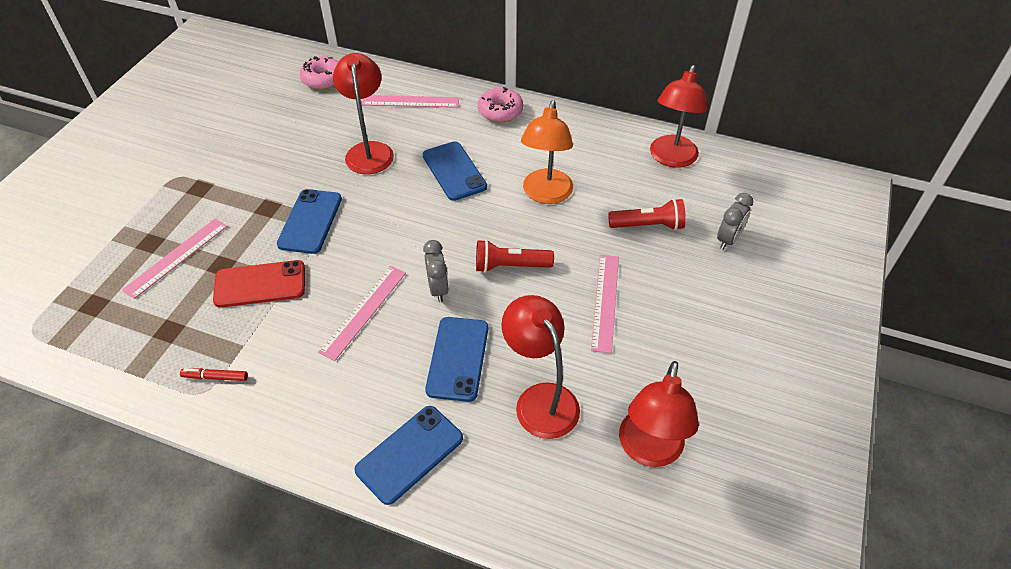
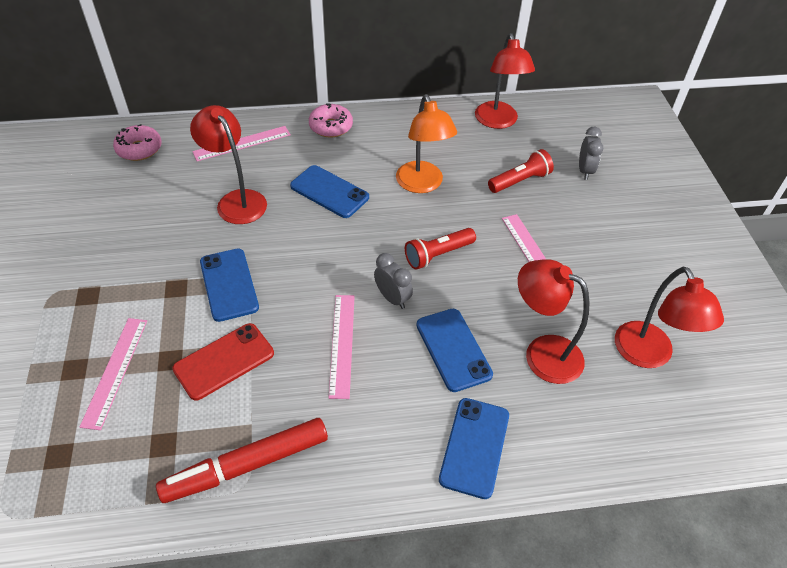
camera: 30 degrees left, 0 degrees up
red marker [180,368,248,381] -> red marker [156,418,328,503], size x2.40

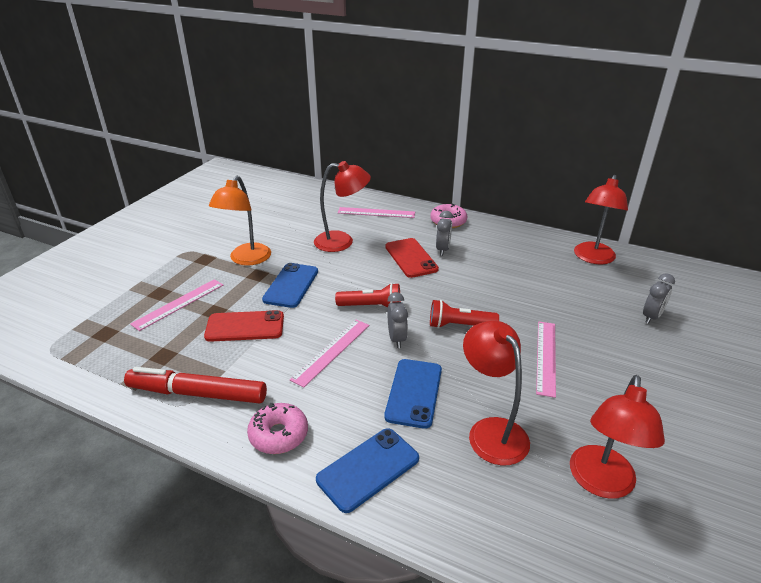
camera: 35 degrees right, 15 degrees down
pink donut [113,124,162,161] -> pink donut moved to [247,403,308,454]
red lamp [190,105,267,224] -> red lamp turned 90 degrees clockwise [314,161,371,252]
blue phone [290,165,369,218] -> red phone [385,238,439,278]
orange lamp [396,94,457,193] -> orange lamp moved to [209,176,271,266]
red flashlight [488,149,554,193] -> red flashlight moved to [335,283,401,308]
none -> grey clock [436,211,453,256]

